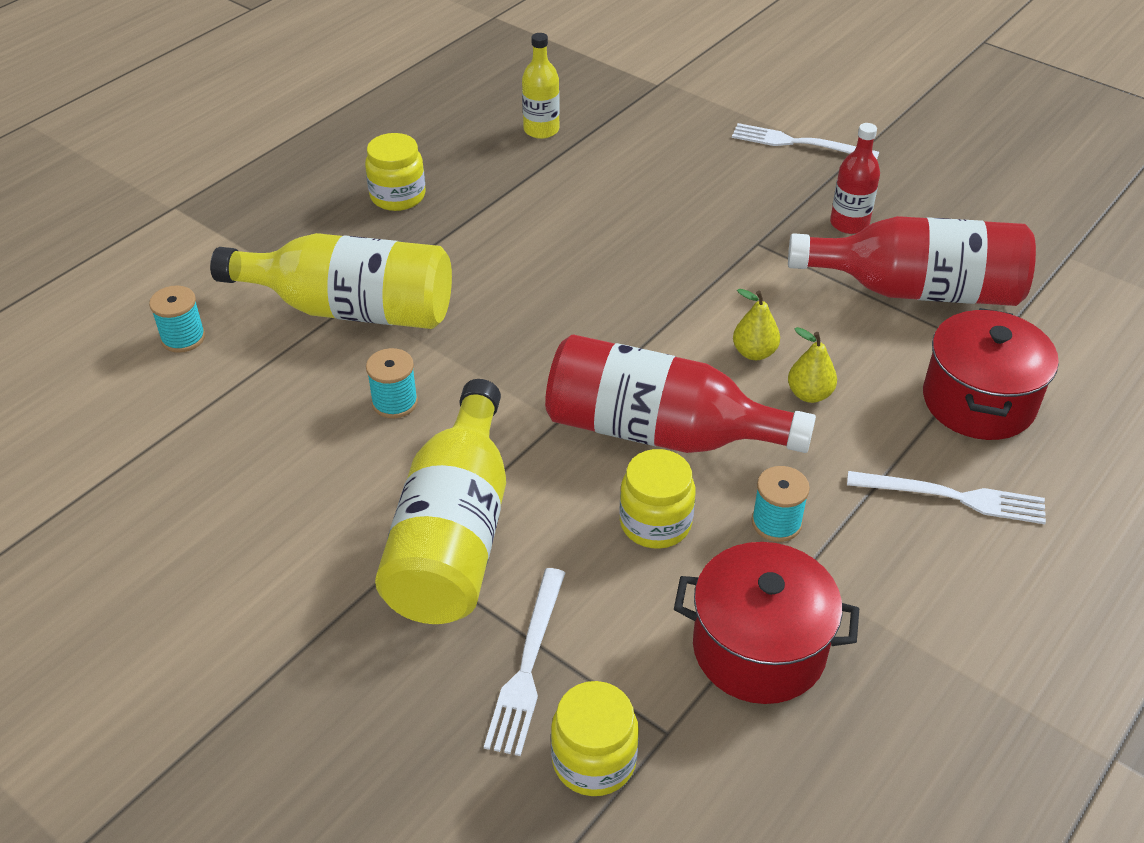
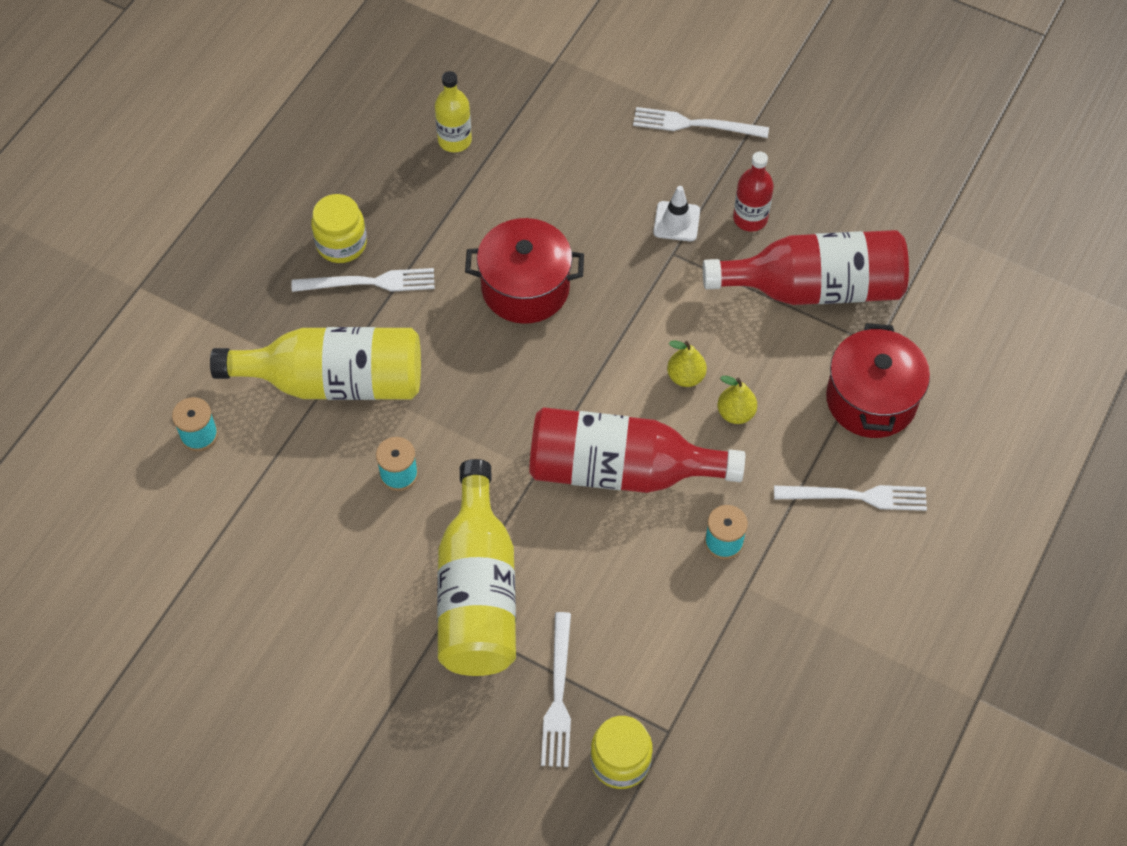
camera: 10 degrees left, 15 degrees up
yellow jar [619,449,696,549] -> none
red pot [674,542,859,704] -> red pot moved to [465,218,584,324]
none -> white fork [292,268,435,292]
none -> white traffic cone [653,186,700,242]

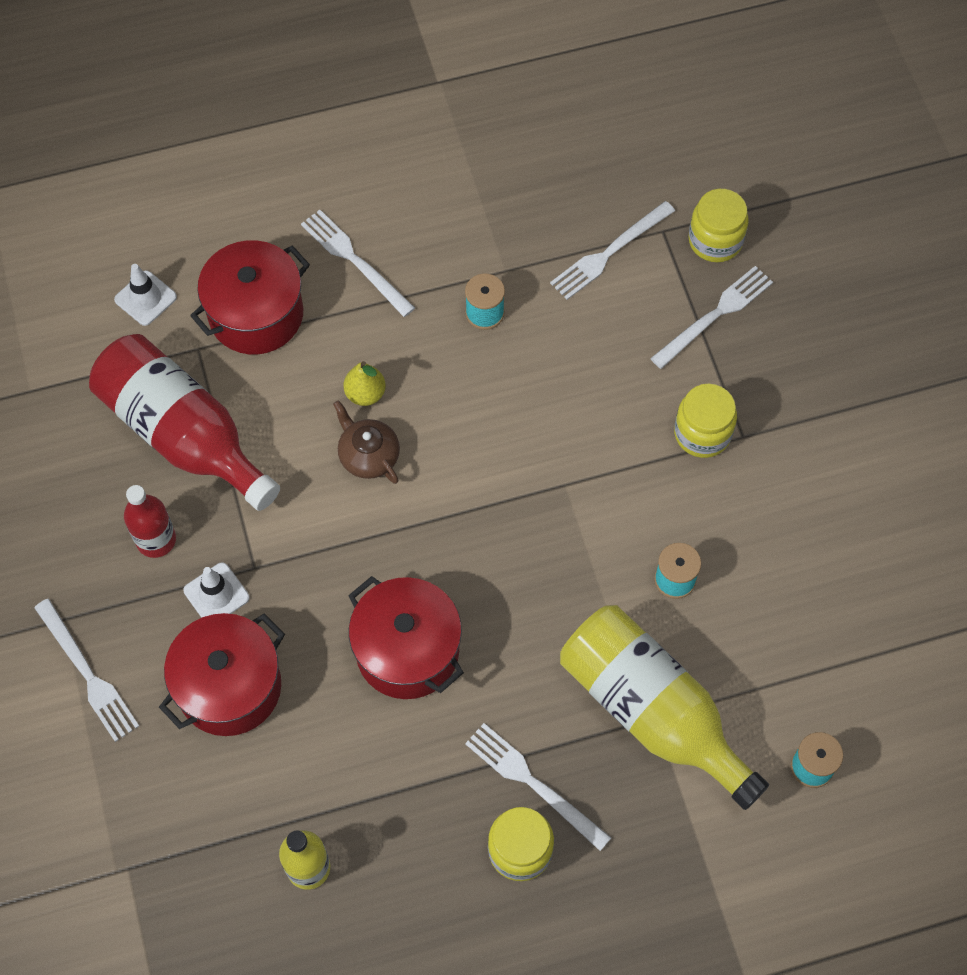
camera: 135 degrees left, 5 degrees up
yellow bottle [437,459,516,676] -> yellow jar [674,384,737,458]
red bottle [529,407,745,493] -> none
yellow pear [667,341,707,387] -> brown teapot [333,400,400,484]
none -> white traffic cone [114,264,177,326]
none -> red pot [159,613,285,736]
none -> white fork [550,201,675,300]

